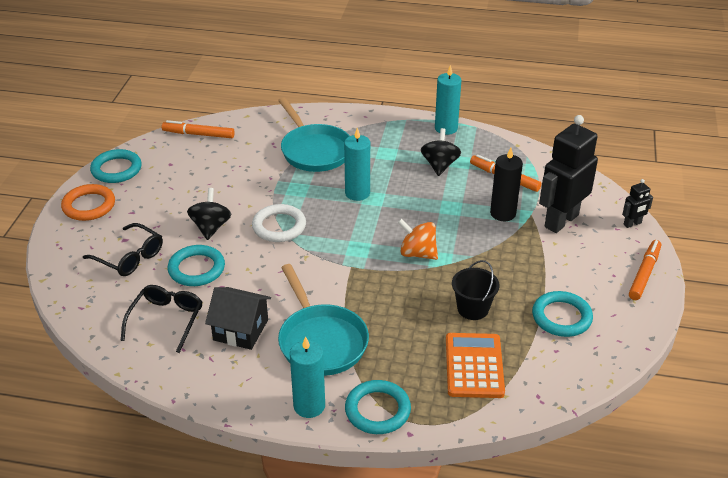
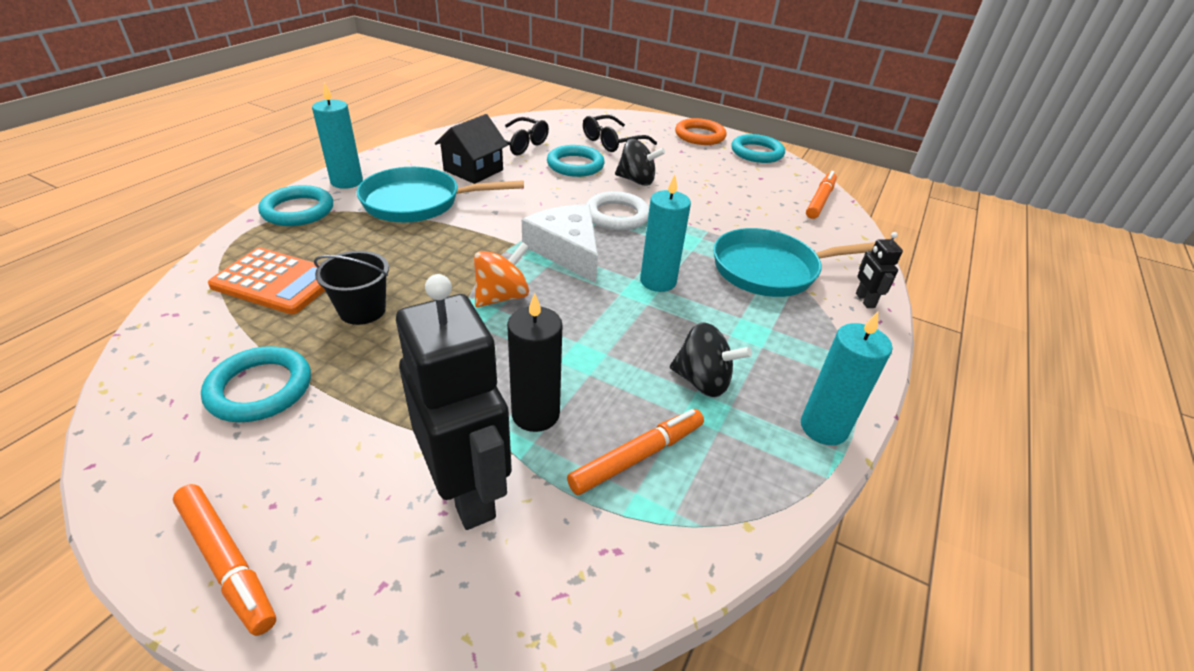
camera: 105 degrees right, 0 degrees up
black robot [622,179,653,228] -> black robot moved to [856,232,903,308]
none -> white cheese [522,204,598,283]

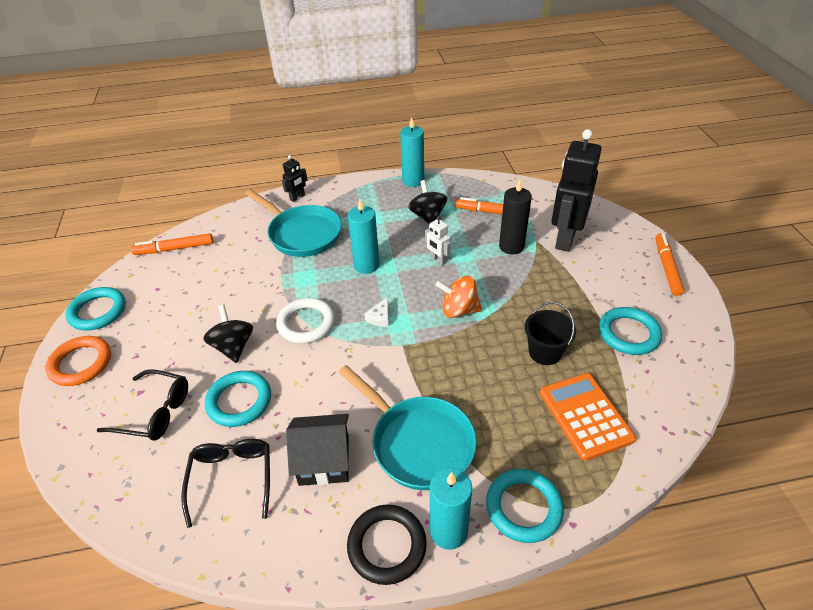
camera: 125 degrees left, 5 degrees up
white cheese [522,204,598,283] -> white cheese [364,297,389,327], size x0.42
none -> black ring [347,504,427,585]
none -> white robot [425,216,451,266]

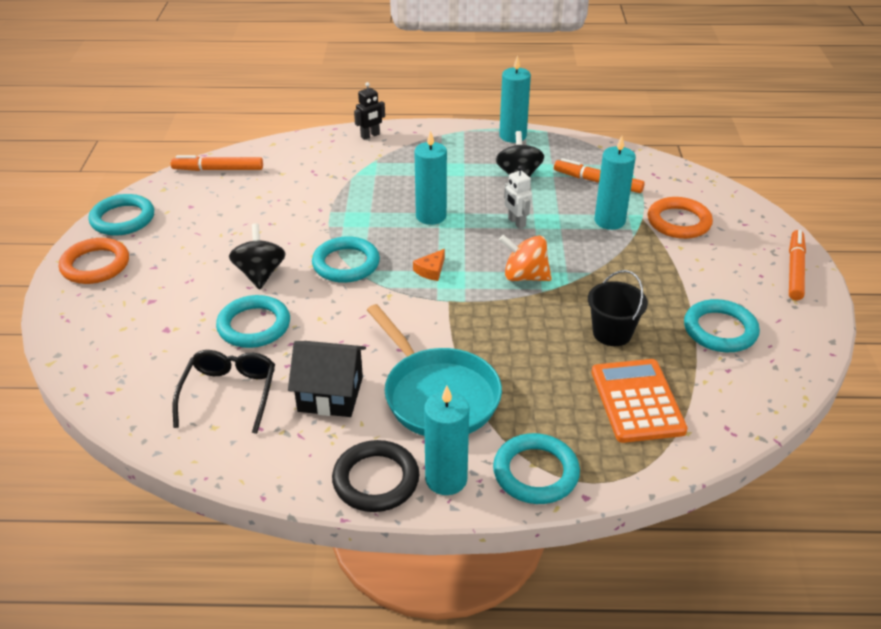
camera: 10 degrees right, 5 degrees down
black glasses [97,369,188,441] -> none
turquoise pan [245,189,342,257] -> none
white ring [276,298,335,344] -> turquoise ring [312,236,380,283]
white cheese [364,297,389,327] -> orange cheese [413,249,445,281]
black candle [499,180,532,255] -> turquoise candle [595,136,636,230]
black robot [551,129,602,252] -> orange ring [648,197,713,239]

